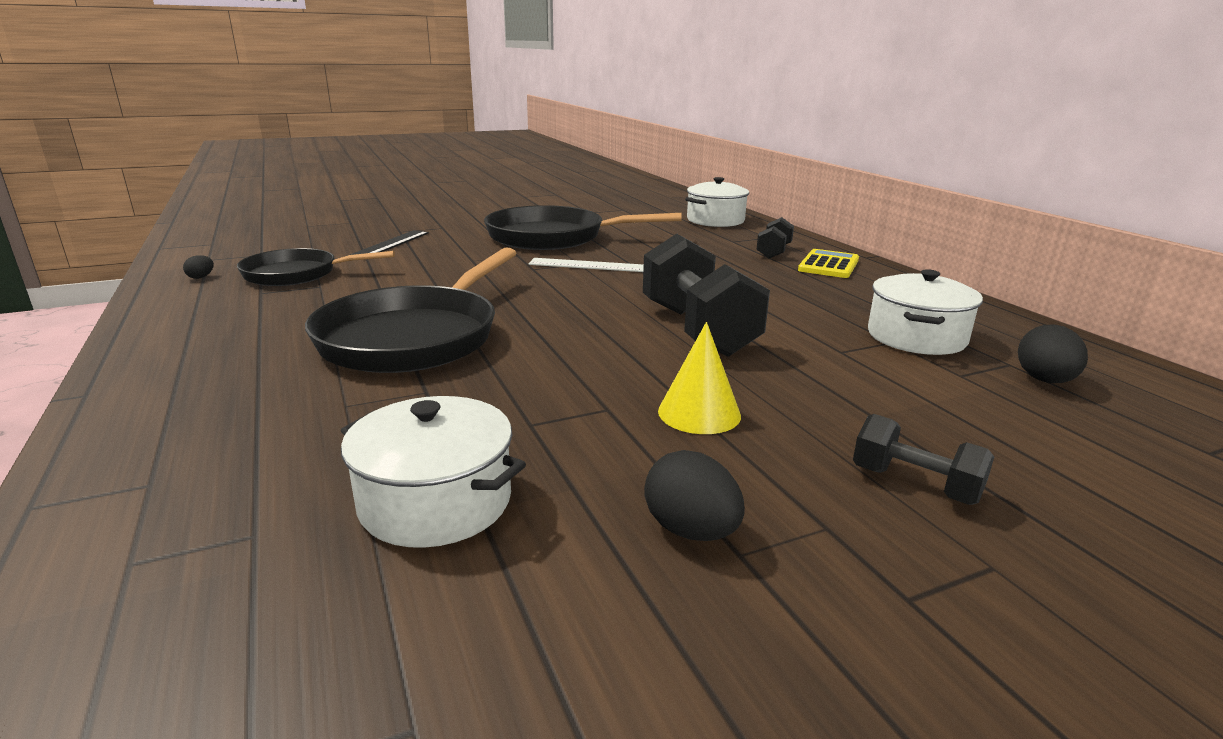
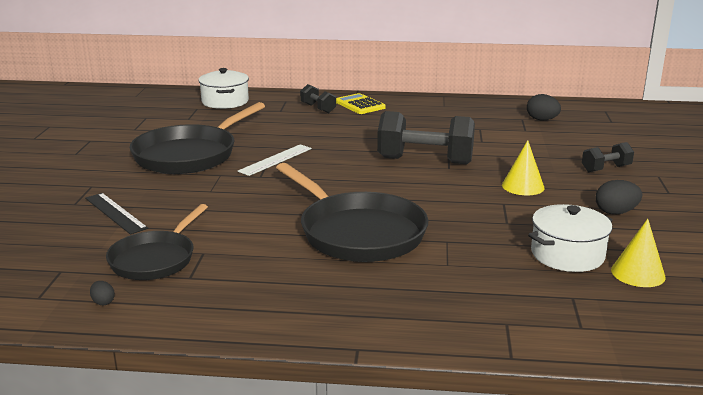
camera: 60 degrees left, 0 degrees up
white pot [868,269,983,355] -> none
none -> yellow cone [611,219,666,287]

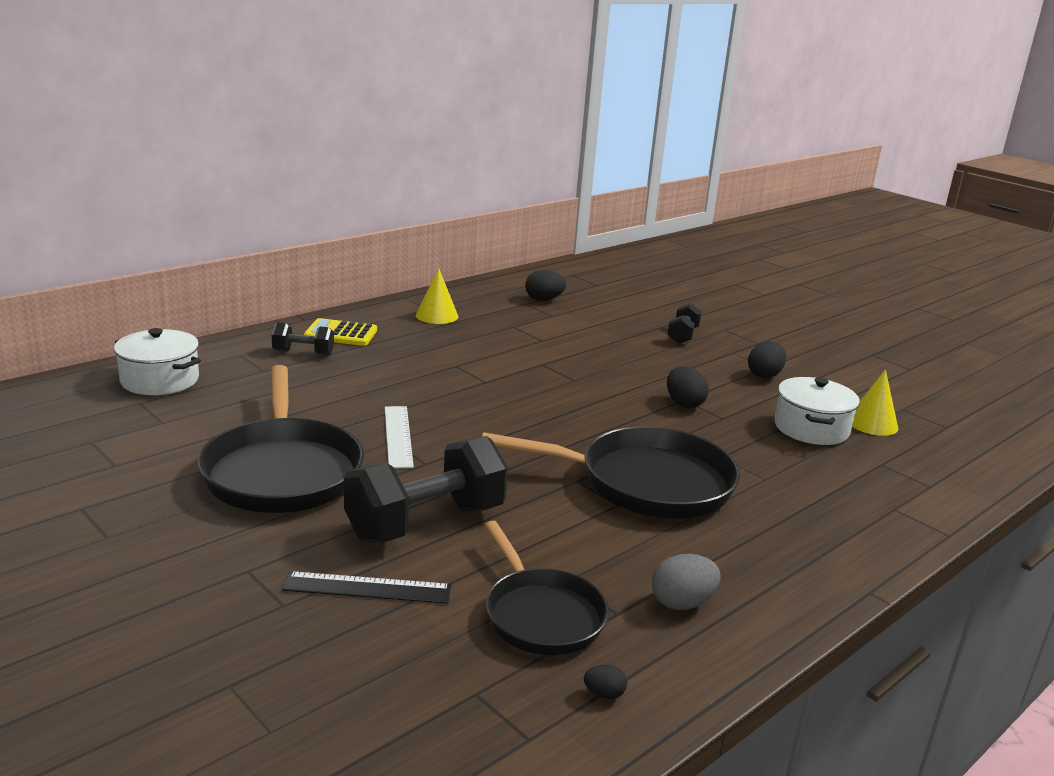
camera: 50 degrees left, 0 degrees up
black dumbbell [377,111,475,164] -> black dumbbell moved to [344,436,508,543]
yellow cone [502,140,545,195] -> yellow cone moved to [416,268,458,324]
none -> grey egg [652,554,721,610]
none -> black egg [667,367,709,408]

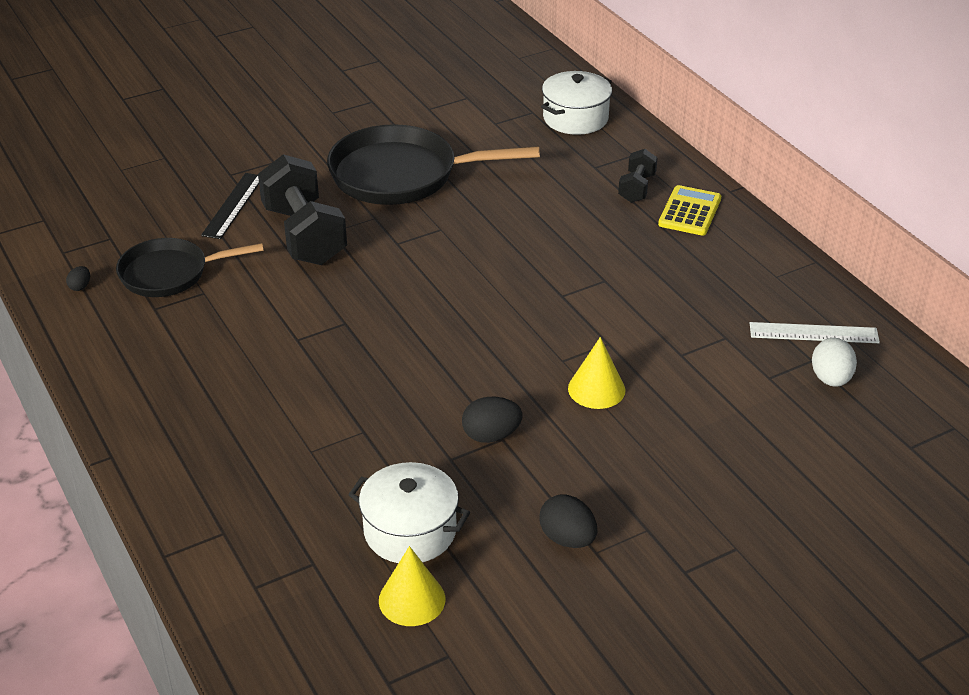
camera: 105 degrees right, 15 degrees up
white ruler [385,406,414,468] -> white ruler moved to [750,322,880,343]
yellow cone [416,268,458,324] -> yellow cone moved to [568,337,625,409]
black pan [482,426,740,519] -> none
black egg [525,270,566,301] -> white egg [812,338,857,387]
grey egg [652,554,721,610] -> none
black dumbbell [668,303,702,344] -> none

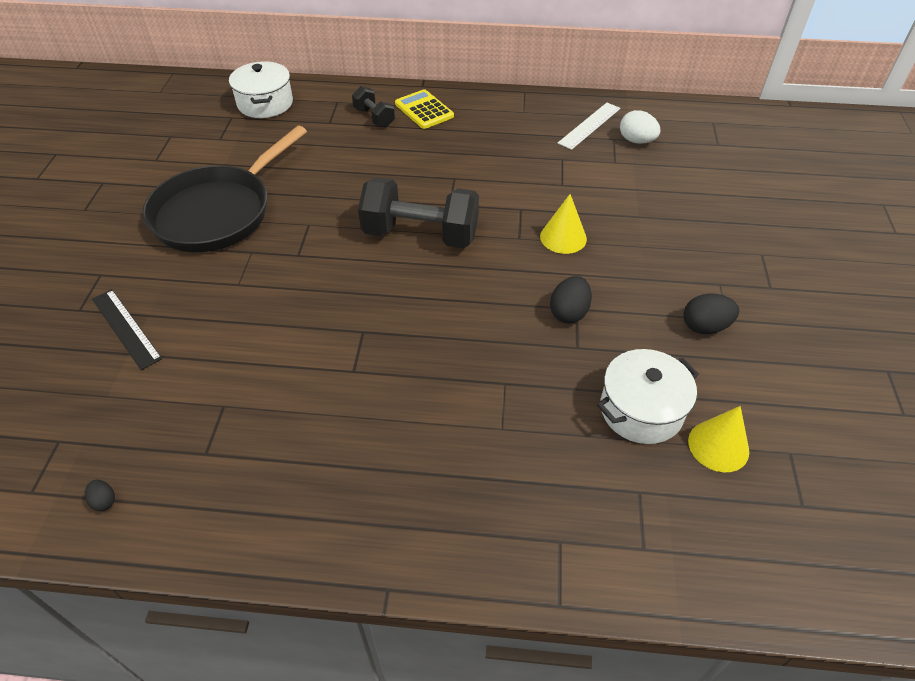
camera: 55 degrees left, 10 degrees up
black pan [116,238,264,297] -> none
black dumbbell [258,154,347,265] -> black dumbbell moved to [358,177,479,248]

